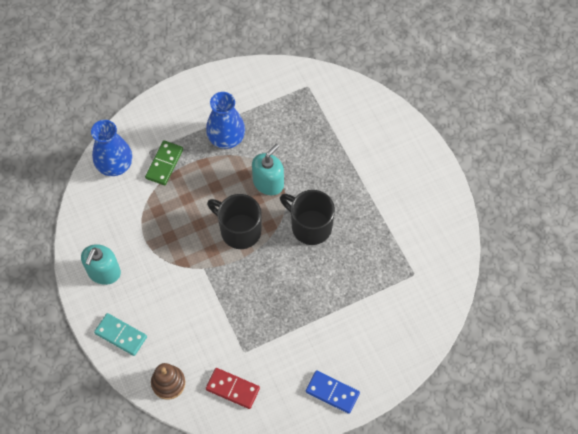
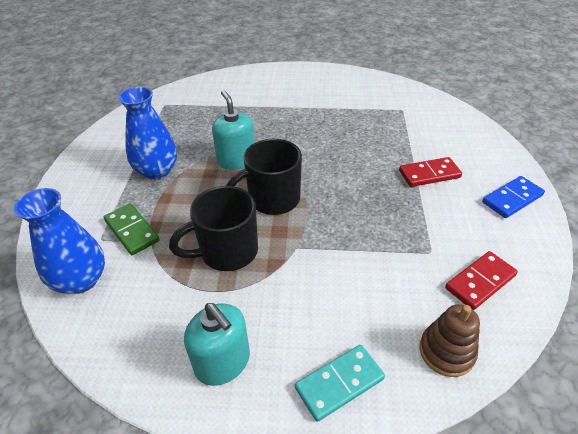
camera: 60 degrees left, 20 degrees down
black mug [280,190,335,245] -> black mug moved to [169,186,258,271]
none -> red domino [399,157,462,187]

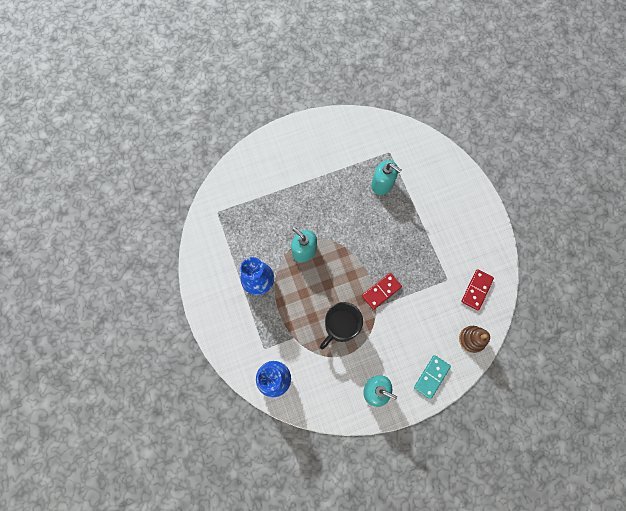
camera: 25 degrees left, 30 degrees up
green domino [104,203,160,255] -> none
black mug [226,139,302,215] -> none
red domino [399,157,462,187] -> red domino moved to [362,273,402,310]
blue domino [482,176,545,218] -> none
none -> turquoise soap dispenser [371,160,401,195]

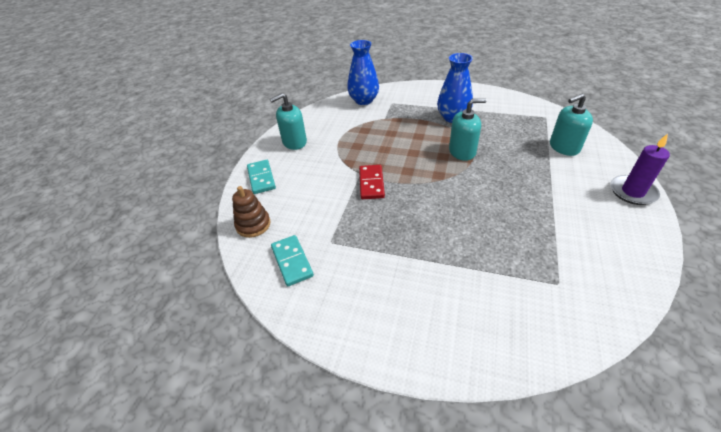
camera: 130 degrees right, 30 degrees down
black mug [320,302,363,349] -> none
turquoise soap dispenser [371,160,401,195] -> turquoise soap dispenser moved to [550,94,593,156]
red domino [461,269,494,310] -> turquoise domino [271,235,314,286]
none -> purple candle [611,134,670,205]

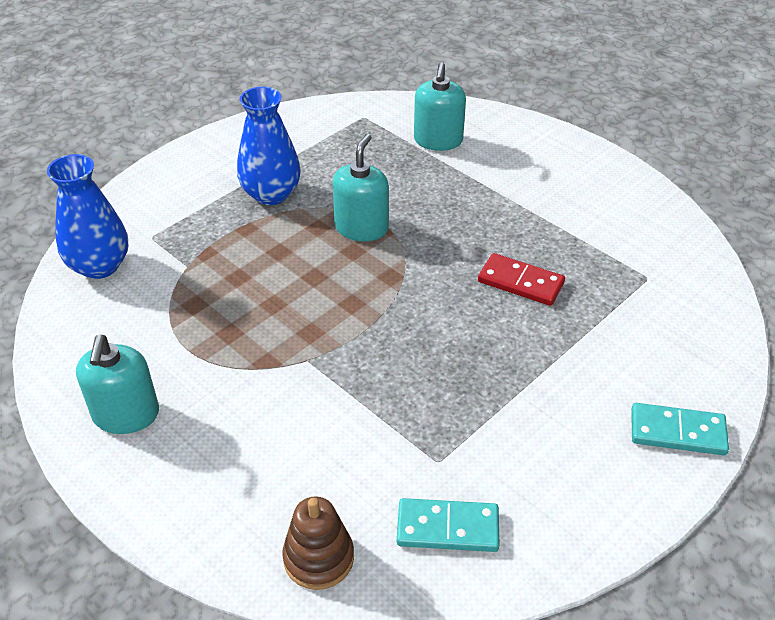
camera: 65 degrees left, 0 degrees up
turquoise domino [247,160,276,194] -> turquoise domino moved to [631,403,729,455]
red domino [359,165,385,199] -> red domino moved to [478,253,565,306]
purple candle [611,134,670,205] -> none

